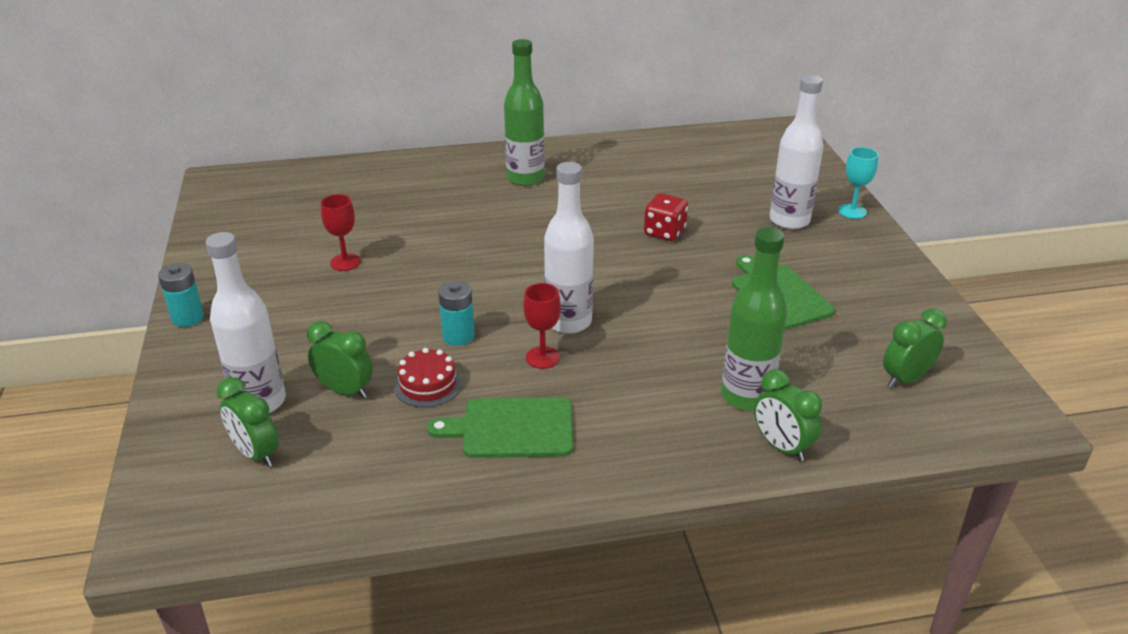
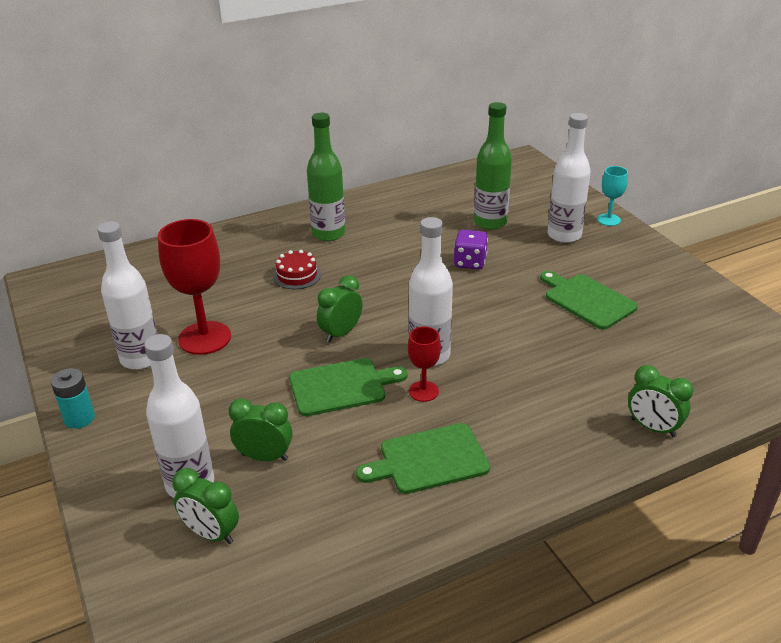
camera: 15 degrees left, 0 degrees up
red goblet [321,194,361,271] -> red goblet [158,219,231,355], size x1.88
red cake [394,348,462,408] -> red cake moved to [273,250,321,289]
turquoise battery [438,281,475,346] -> green cutting board [289,358,408,416]
red dice [644,193,688,241] -> purple dice [454,230,488,270]
green bottle [721,227,787,411] -> green bottle moved to [474,102,512,230]
green clock [883,309,947,388] -> green clock moved to [317,275,362,343]
none -> white bottle [97,221,158,370]

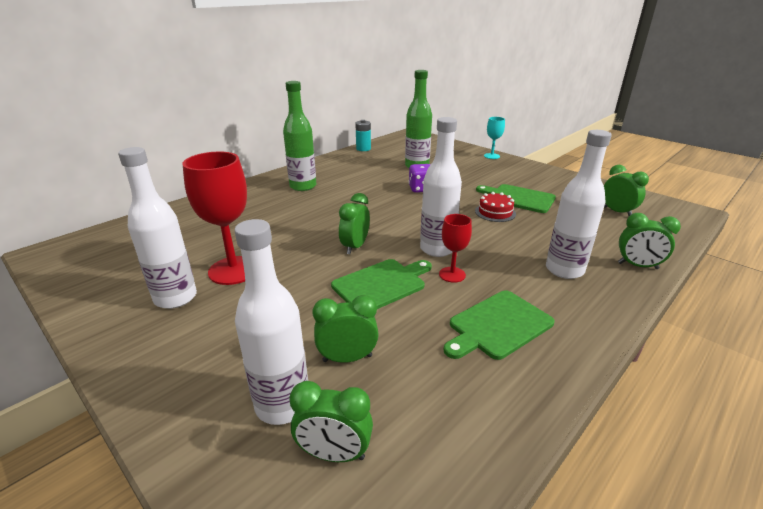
camera: 20 degrees left, 5 degrees down
turquoise battery [51,368,95,429] -> turquoise battery moved to [355,120,371,151]
red cake [273,250,321,289] -> red cake moved to [475,192,516,222]
white bottle [547,113,591,243] -> white bottle moved to [546,130,612,279]
none -> green clock [604,165,649,216]

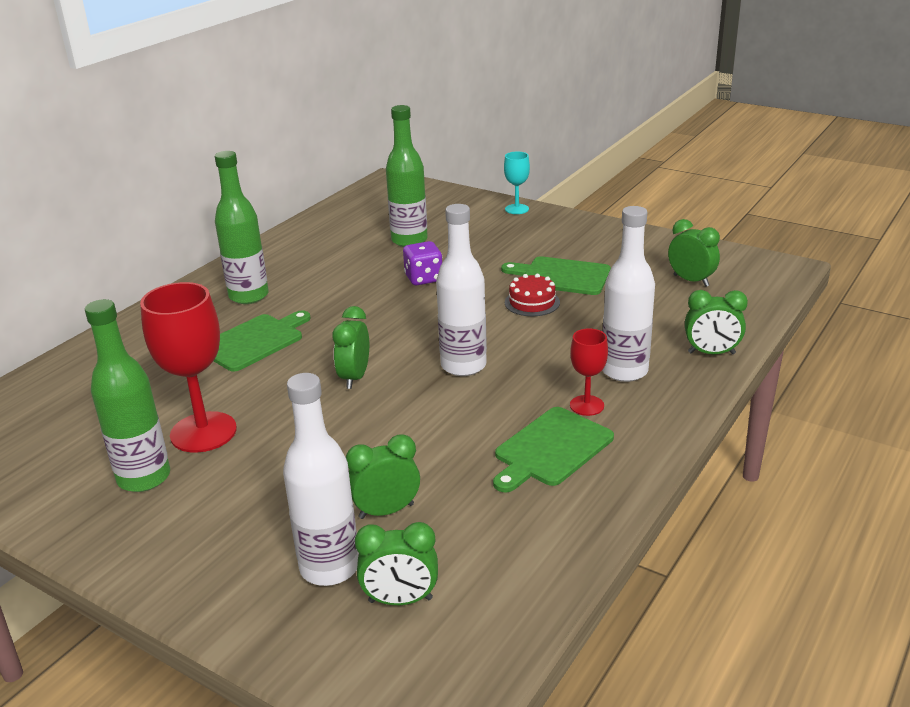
camera: 10 degrees left, 0 degrees up
white bottle [118,147,197,309] -> green bottle [85,299,170,492]
green cutting board [331,259,432,309] -> green cutting board moved to [214,310,311,372]
turquoise battery [355,120,371,151] -> none
red goblet [439,214,472,283] -> red goblet moved to [570,328,608,416]

